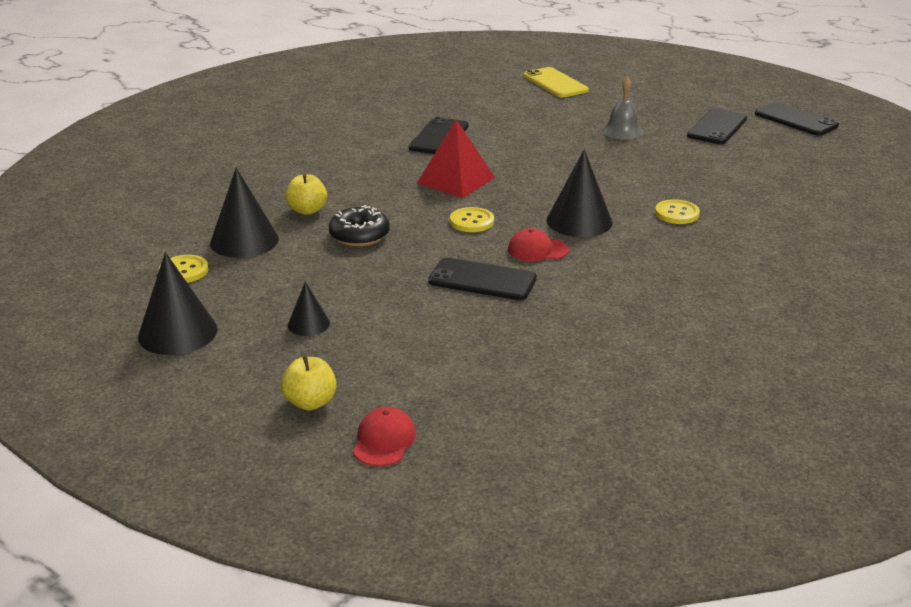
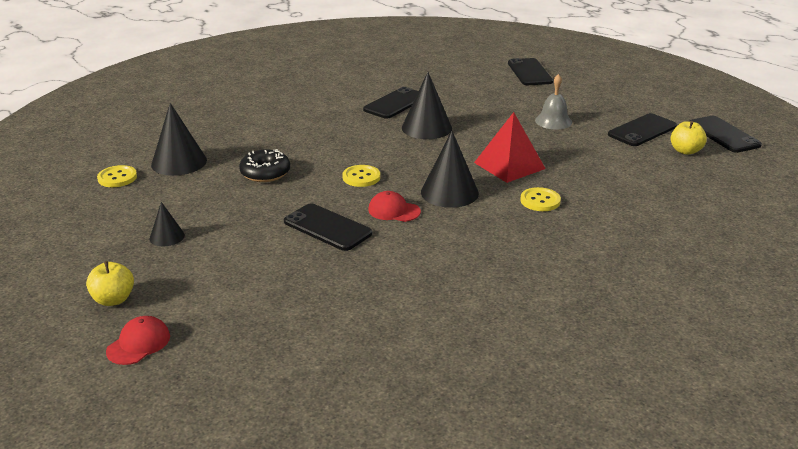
camera: 20 degrees right, 0 degrees up
black cone [138,252,218,355] -> black cone moved to [402,72,452,139]
yellow apple [285,174,327,215] -> yellow apple moved to [670,121,707,155]
red pyramid [417,120,495,198] -> red pyramid moved to [474,112,546,183]
yellow phone [524,67,589,97] -> black phone [508,58,553,85]

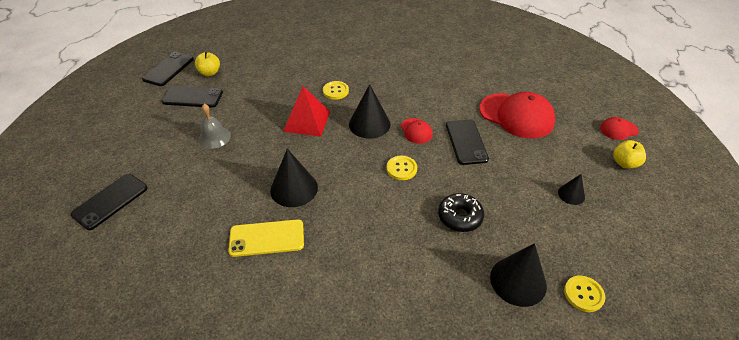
camera: 135 degrees left, 15 degrees up
black phone [363,87,418,119] -> yellow phone [228,219,304,257]
none -> red cap [479,92,555,139]

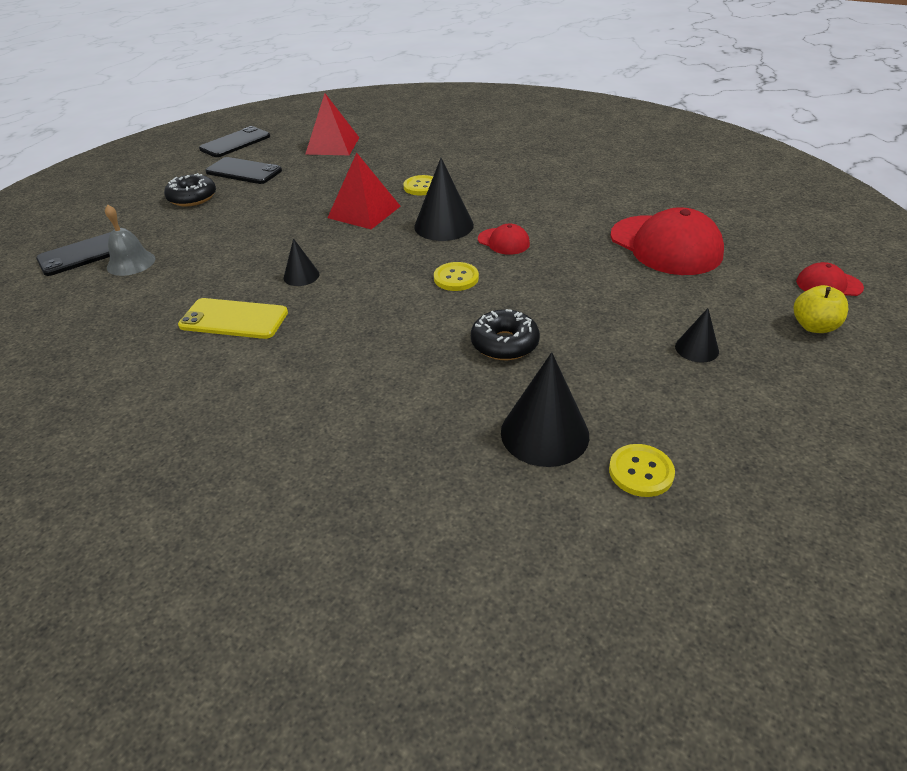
camera: 20 degrees right, 5 degrees down
yellow apple [195,52,220,76] -> none
grey bell [199,104,231,149] -> grey bell moved to [105,204,155,276]
black cone [270,149,318,207] -> black cone [284,238,319,286], size x0.55
red cap [401,118,433,144] -> red cap turned 45 degrees counterclockwise [478,223,530,255]
black phone [446,120,489,165] -> none
none -> black donut [164,173,216,206]
none -> red pyramid [305,93,360,155]

